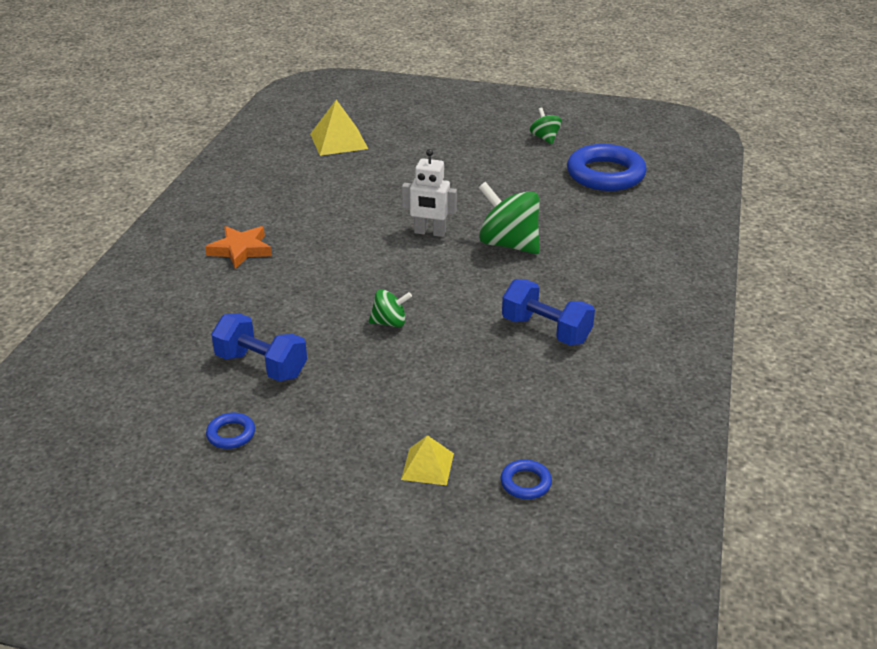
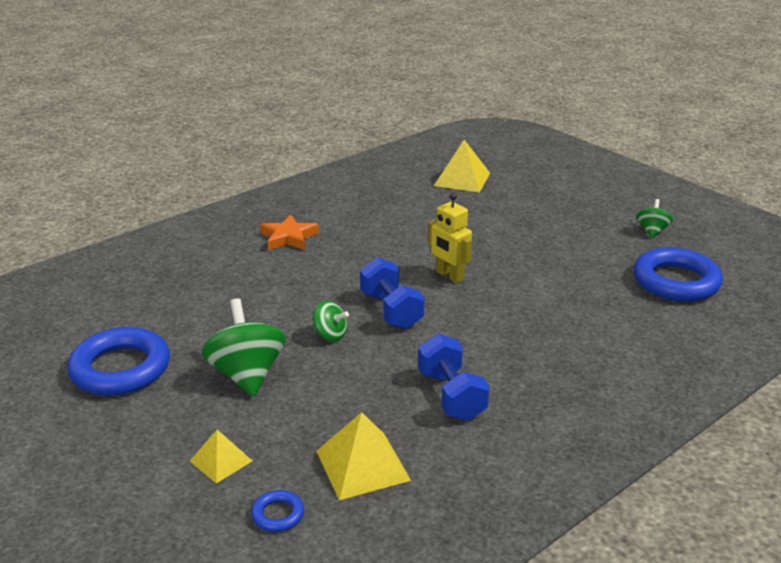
camera: 35 degrees right, 5 degrees down
blue ring [206,413,255,449] -> blue ring [67,327,170,395], size x2.29
blue dumbbell [211,313,307,382] -> blue dumbbell moved to [360,257,424,329]
white robot [402,149,457,237] -> yellow robot [428,193,472,283]
green spinning top [479,182,540,254] -> green spinning top moved to [201,298,286,397]
none -> yellow pyramid [316,412,411,500]

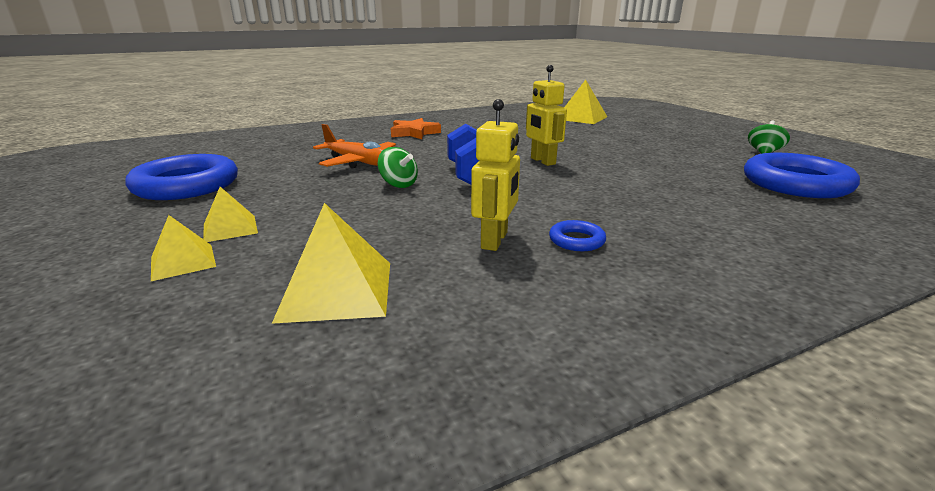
camera: 15 degrees right, 5 degrees down
green spinning top [201,298,286,397] -> none
blue ring [251,490,304,532] -> blue ring moved to [549,220,606,251]
blue dumbbell [418,334,490,421] -> yellow robot [471,99,520,251]
none -> yellow pyramid [203,187,258,242]
none -> orange plane [313,124,396,169]

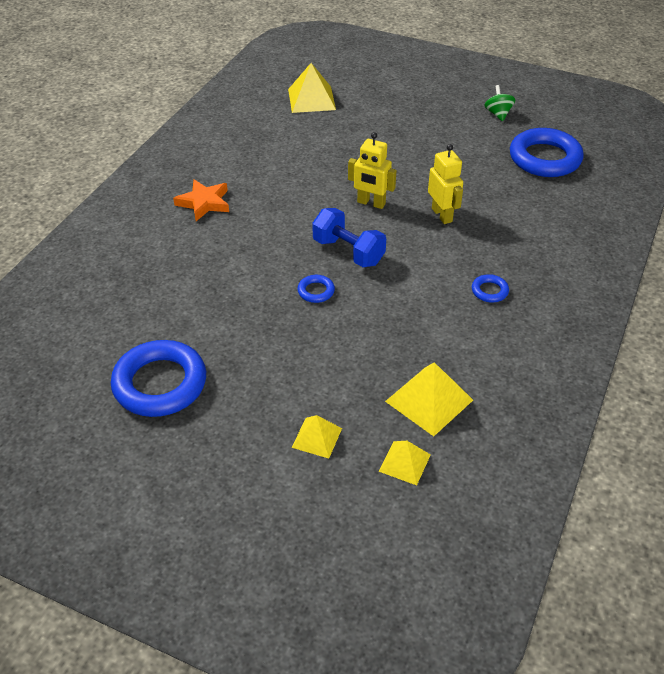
camera: 40 degrees left, 20 degrees up
yellow pyramid [203,187,258,242] -> yellow pyramid moved to [379,441,431,485]
orange plane [313,124,396,169] -> none
green spinning top [378,147,418,188] -> blue ring [297,275,335,303]
yellow robot [471,99,520,251] -> yellow robot moved to [428,144,463,224]

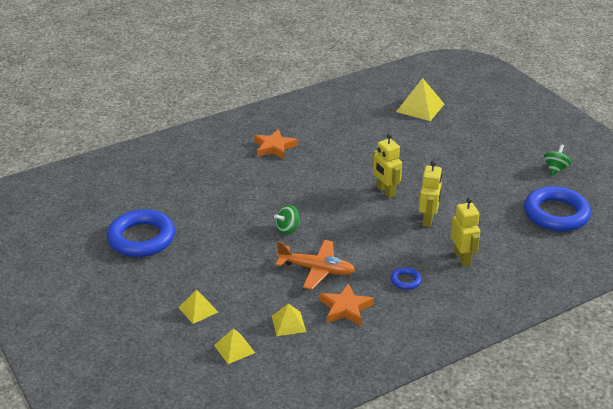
camera: 35 degrees right, 10 degrees down
blue ring [297,275,335,303] -> green spinning top [274,205,300,234]
blue dumbbell [312,208,386,267] -> none
yellow pyramid [385,362,473,436] -> yellow pyramid [272,303,306,336], size x0.61
none -> orange plane [276,240,355,290]
none -> orange star [320,283,374,326]
none -> yellow robot [451,198,480,266]

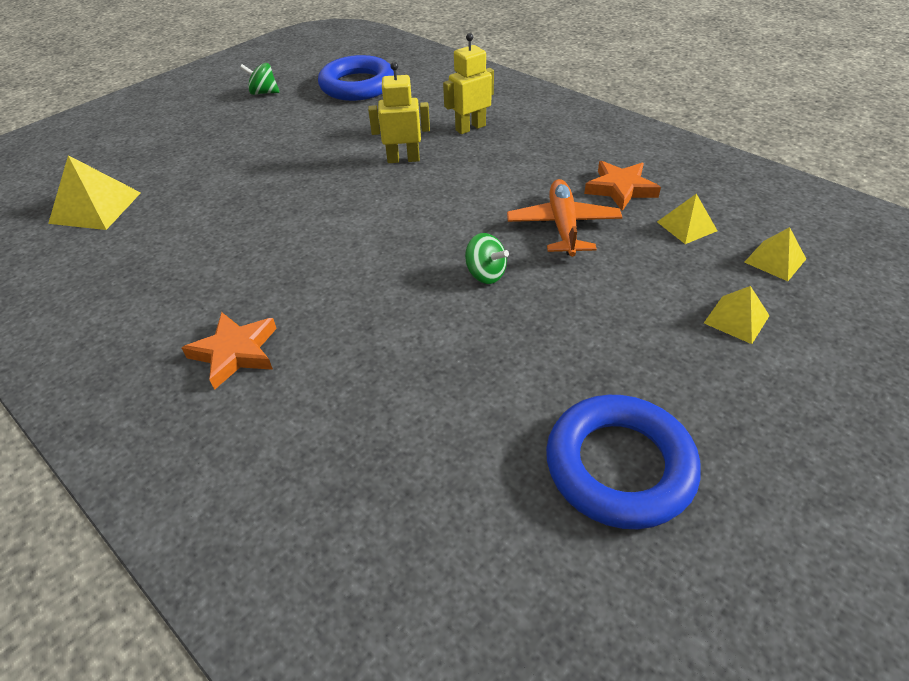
camera: 105 degrees left, 10 degrees up
yellow robot [372,134,402,198] -> none
blue ring [391,267,422,290] -> none

